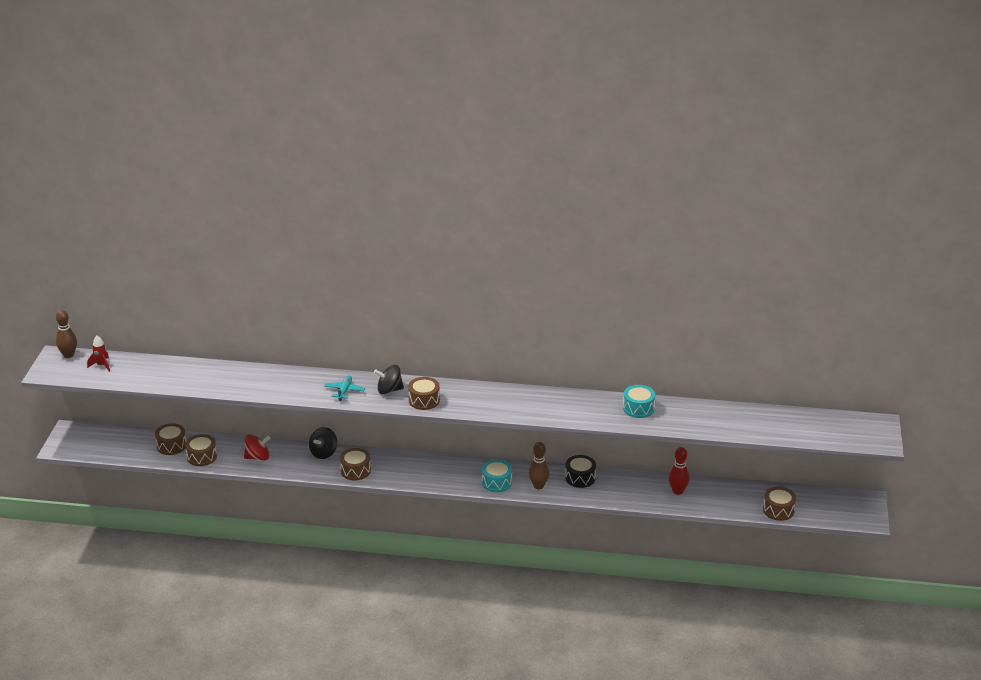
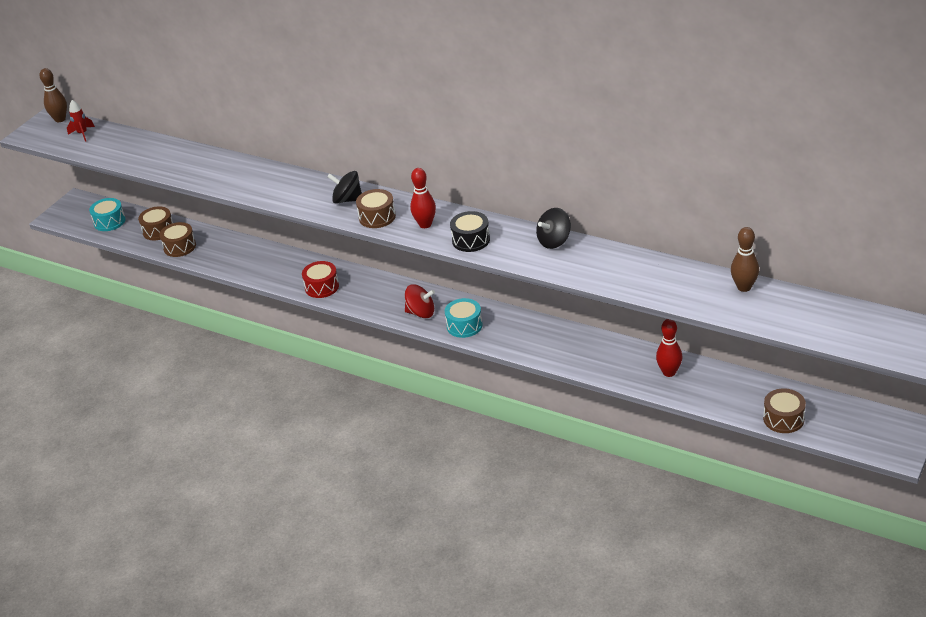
camera: 25 degrees right, 5 degrees up
red spinning top [244,434,270,461] -> red spinning top moved to [405,285,435,318]
black spinning top [309,427,337,459] -> black spinning top moved to [536,208,571,249]
turquoise plane [324,376,365,401] -> none
brown drum [340,448,371,480] -> red drum [302,261,339,298]
brown bowling pin [529,442,549,489] -> brown bowling pin moved to [731,227,759,292]
black drum [565,455,596,488] -> black drum moved to [450,211,490,252]
turquoise drum [623,385,655,418] -> turquoise drum moved to [89,198,125,231]
none -> red bowling pin [410,168,436,228]

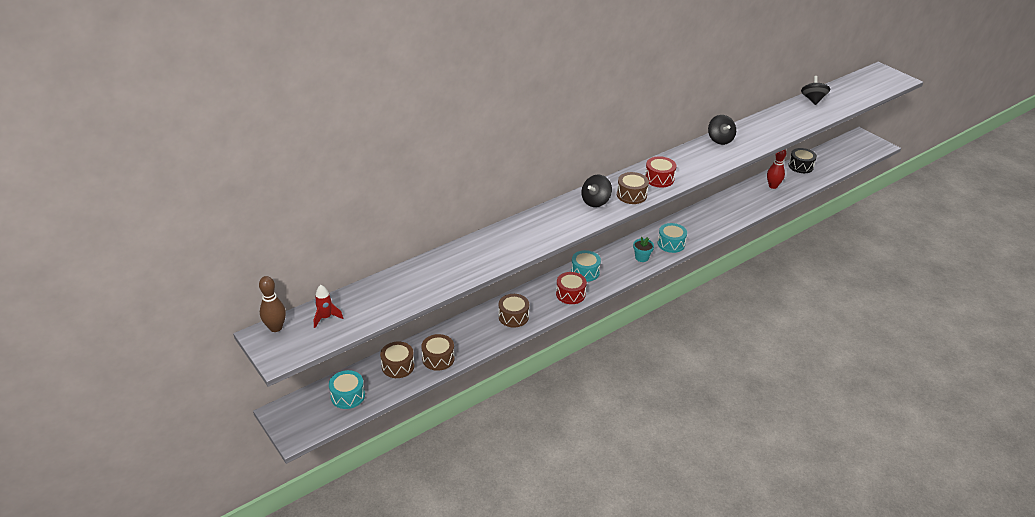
camera: 70 degrees left, 0 degrees up
red spinning top [405,285,435,318] -> turquoise flower pot [633,237,654,262]
red bowling pin [410,168,436,228] -> red drum [645,156,676,188]
black drum [450,211,490,252] -> black drum moved to [788,148,817,173]
brown bowling pin [731,227,759,292] -> black spinning top [801,76,830,105]
brown drum [763,388,806,433] -> brown drum moved to [499,294,529,328]
none -> turquoise drum [571,250,601,282]

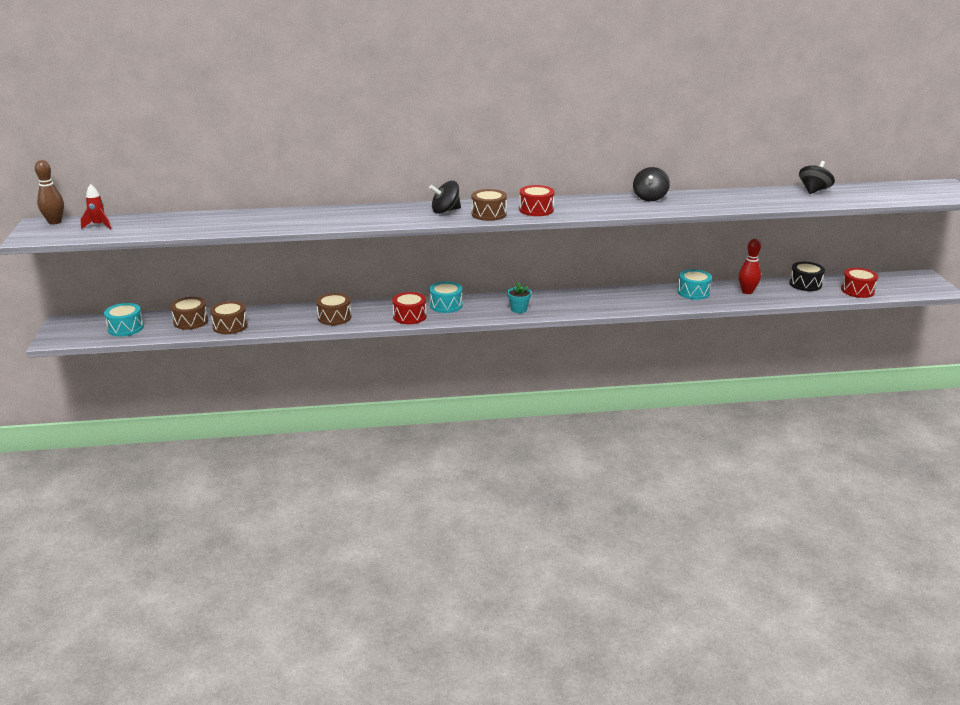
camera: 30 degrees right, 10 degrees down
turquoise drum [658,223,687,253] -> turquoise drum moved to [678,269,712,300]
none -> red drum [841,268,878,298]

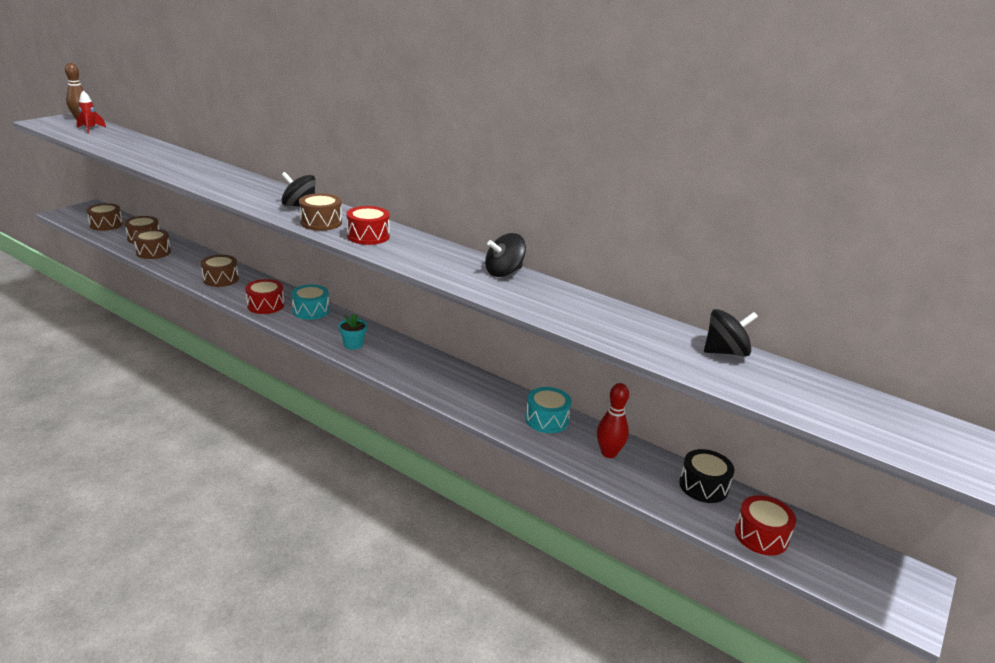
camera: 40 degrees right, 0 degrees up
turquoise drum [104,303,144,336] -> brown drum [86,203,123,231]

